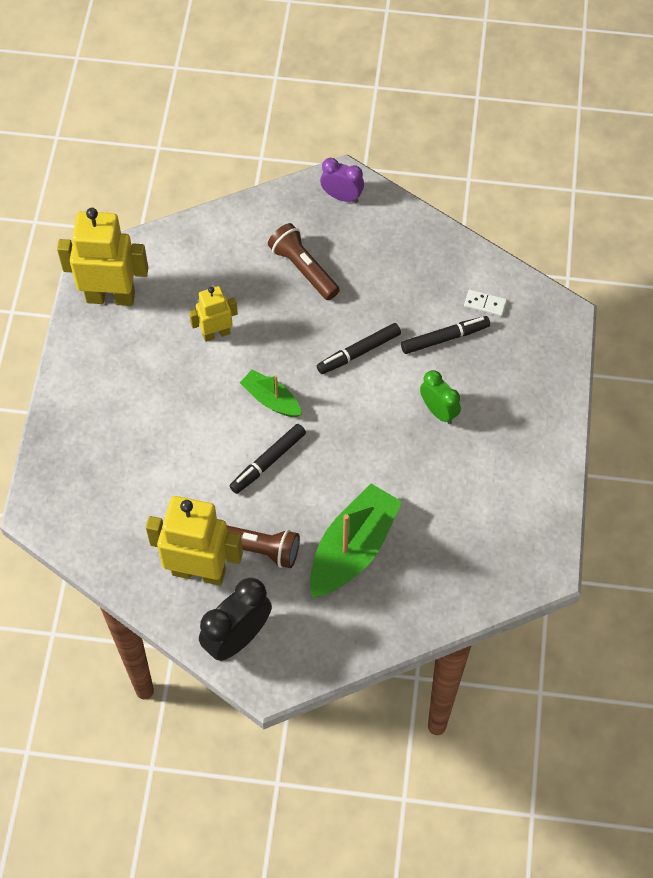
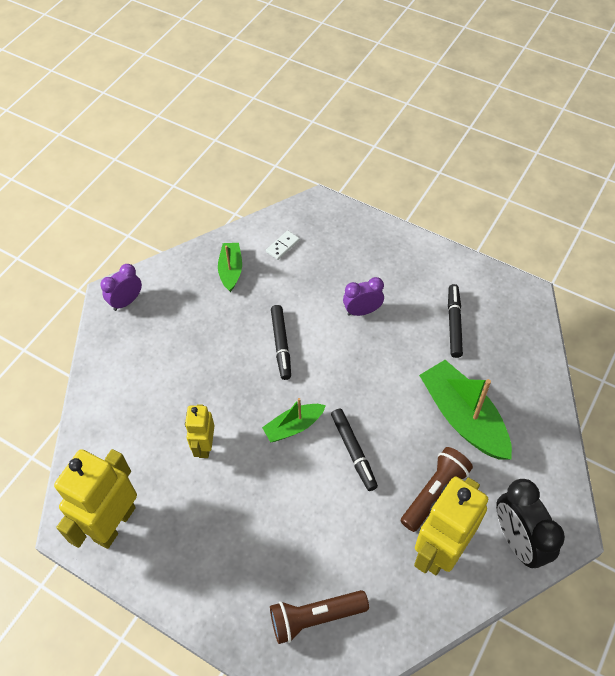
camera: 65 degrees left, 5 degrees down
brown flashlight [268,223,340,300] -> brown flashlight moved to [270,590,369,644]
black marker [401,316,490,354] -> black marker moved to [448,284,463,358]
green clock [420,370,461,424] -> purple clock [343,277,384,316]
none -> green boat [218,243,242,292]

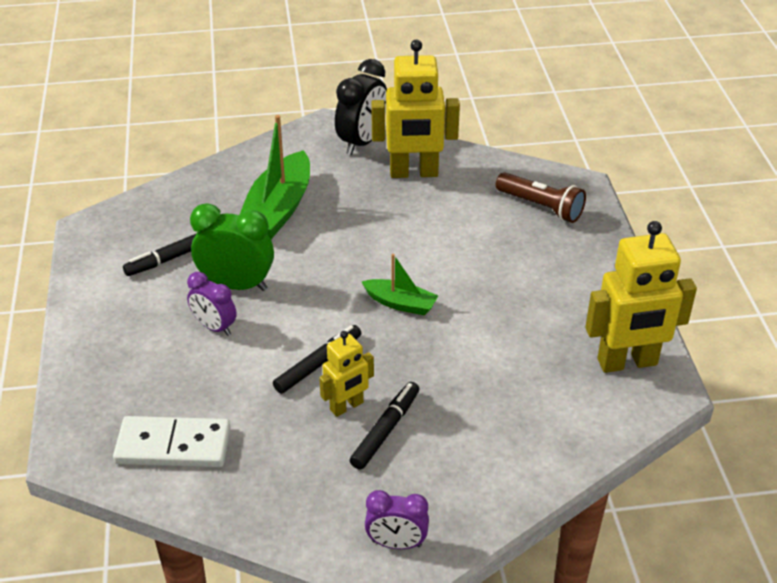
camera: 130 degrees left, 15 degrees down
yellow robot [185,404,215,458] -> yellow robot moved to [319,331,374,417]
green boat [218,243,242,292] -> none
white domino [266,231,300,260] -> white domino [113,416,231,467], size x2.11
black marker [331,409,378,491] -> black marker moved to [350,382,419,470]
brown flashlight [401,447,473,532] -> none
none -> green clock [190,203,274,291]

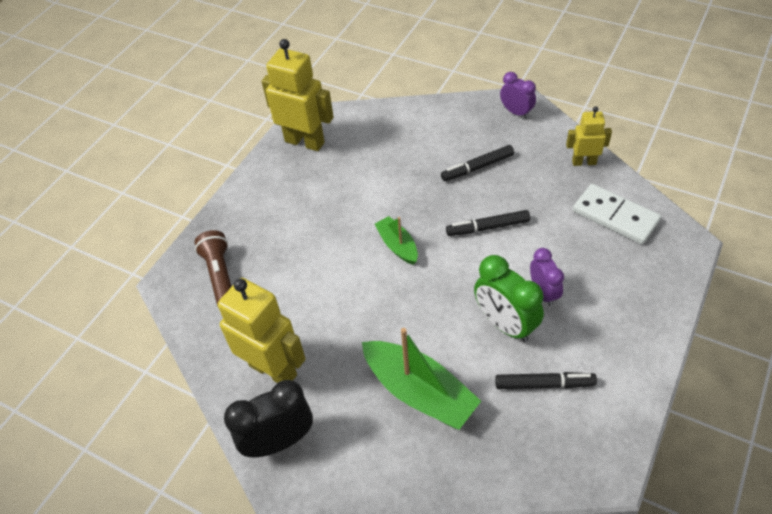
camera: 140 degrees left, 10 degrees up
green boat [240,115,310,239] -> green boat turned 75 degrees clockwise [362,328,481,430]
yellow robot [319,331,374,417] -> yellow robot moved to [566,106,612,166]

